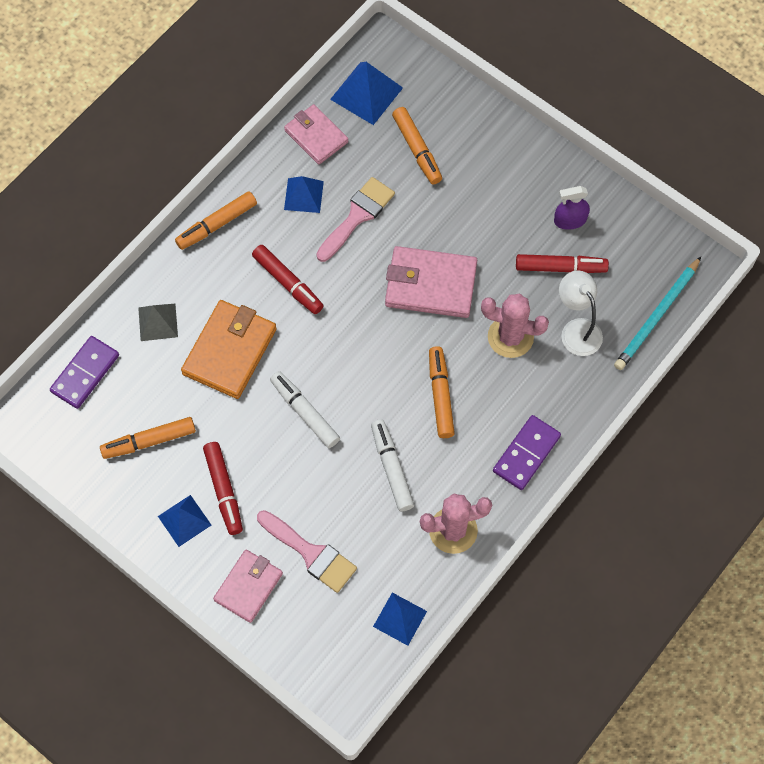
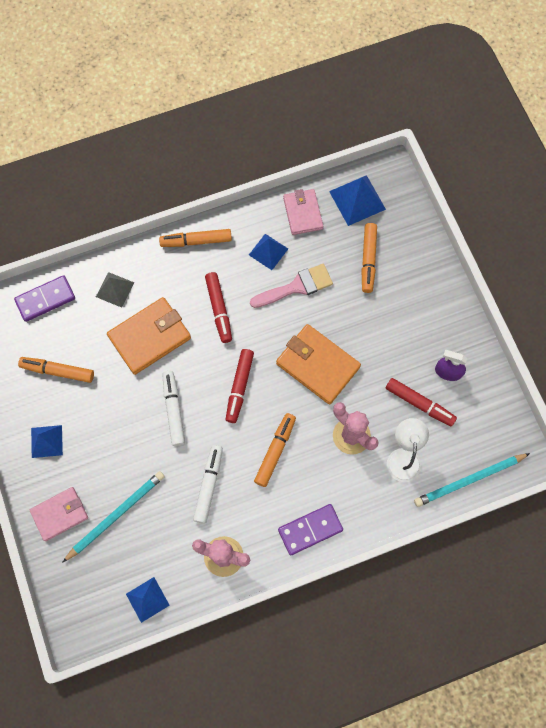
camera: 30 degrees right, 5 degrees up
red marker [203,442,243,535] -> red marker moved to [225,349,254,423]
pink brush [257,510,357,593] -> turquoise pencil [62,471,165,563]
pink wallet [385,246,477,318] -> orange wallet [276,324,361,404]

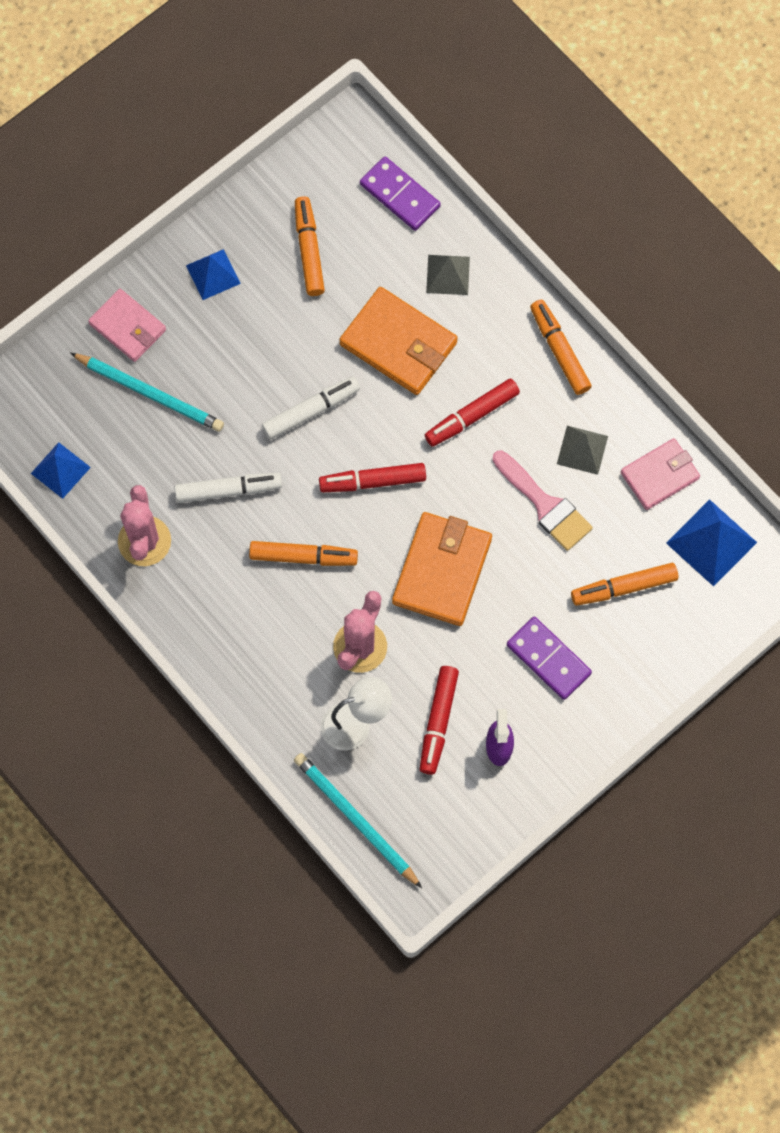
camera: 70 degrees right, 0 degrees up
blue pyramid [249,234,288,270] -> grey pyramid [557,426,608,475]
purple domino [278,504,343,556] -> purple domino moved to [507,617,592,700]

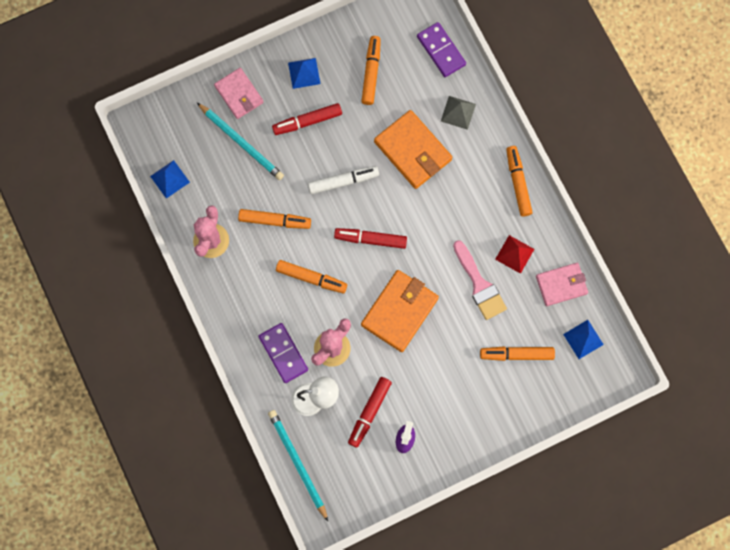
camera: 15 degrees right, 5 degrees up
white marker [174,473,282,503] -> orange marker [238,209,311,229]
red marker [425,378,520,447] -> red marker moved to [272,103,342,135]
purple domino [507,617,592,700] -> purple domino moved to [258,323,308,383]
grey pyramid [557,426,608,475] -> red pyramid [495,235,534,274]
blue pyramid [666,499,757,586] -> blue pyramid [563,320,604,359], size x0.67

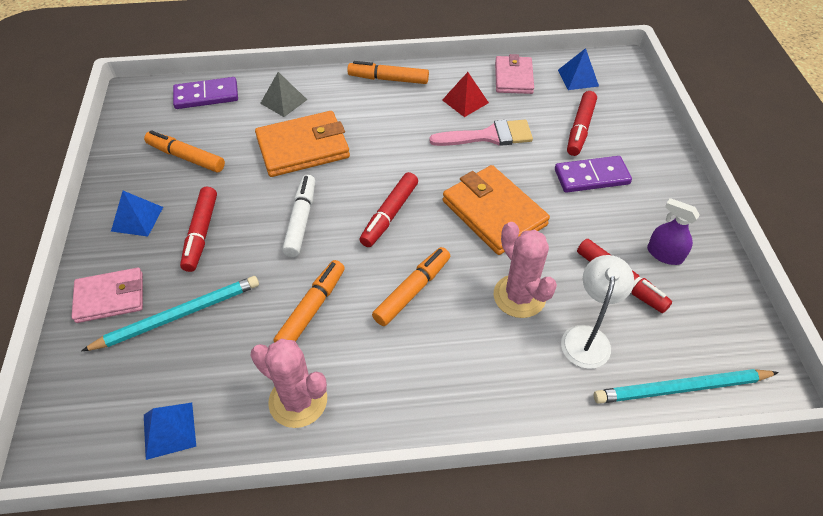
camera: 70 degrees left, 25 degrees down
purple domino [258,323,308,383] -> purple domino moved to [555,156,632,193]
orange marker [480,346,555,361] -> red marker [567,91,597,156]

